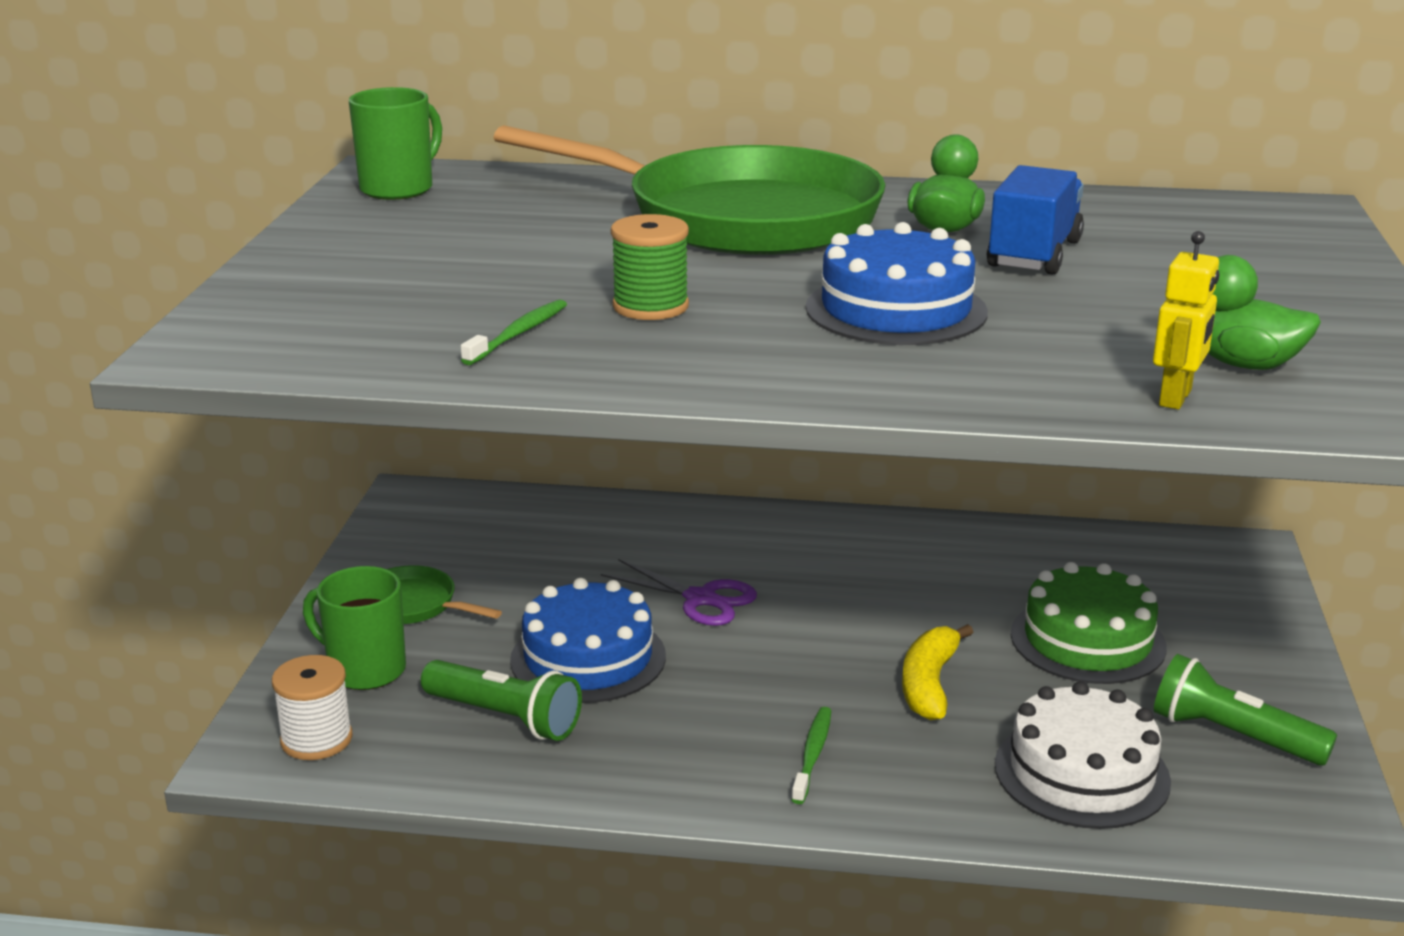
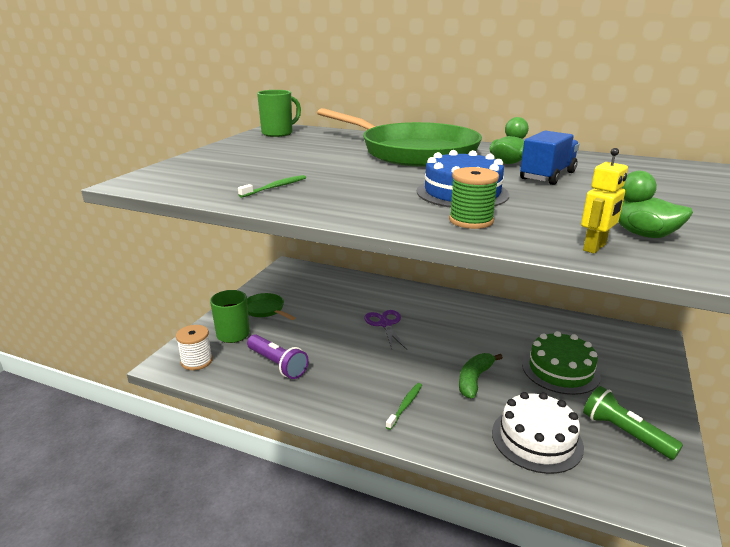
camera: 15 degrees right, 0 degrees up
green flashlight [421,660,582,741] -> purple flashlight [247,334,309,379]
blue cake [510,578,666,703] -> none
purple scissors [601,559,757,626] -> purple scissors turned 150 degrees counterclockwise [364,310,407,351]
green spool [611,214,689,320] -> green spool moved to [449,167,499,229]
yellow banana [902,624,973,720] -> green banana [459,353,503,398]

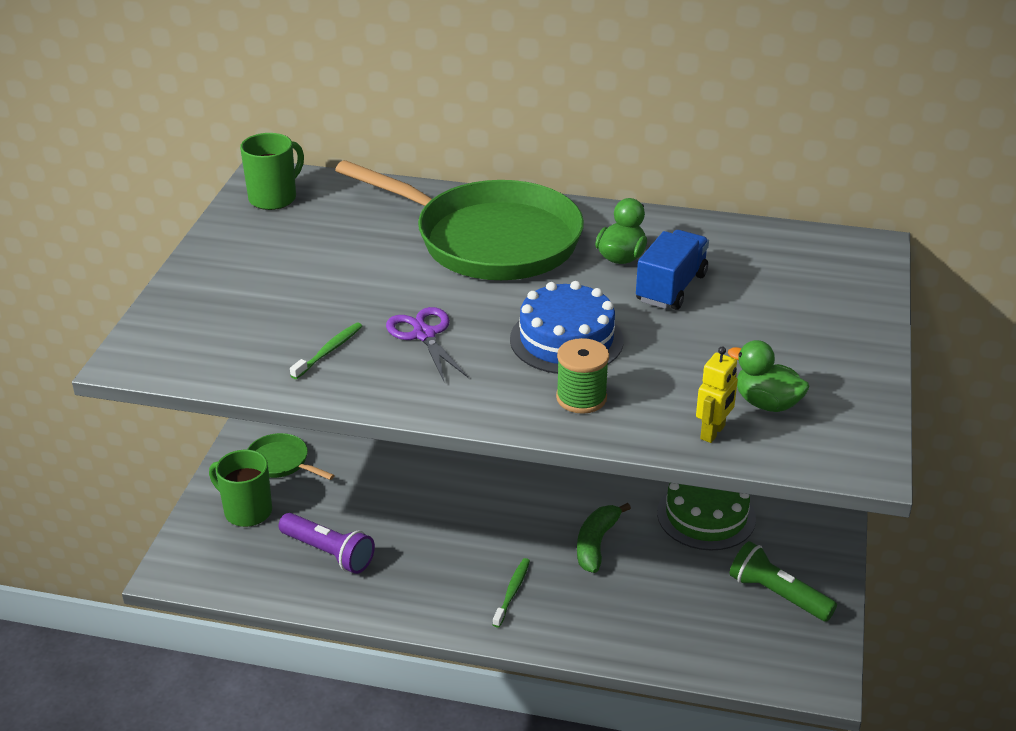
camera: 10 degrees left, 10 degrees up
white spool [176,325,213,370] -> none
purple scissors [364,310,407,351] -> purple scissors moved to [386,307,468,381]
white cake [492,392,584,474] -> none

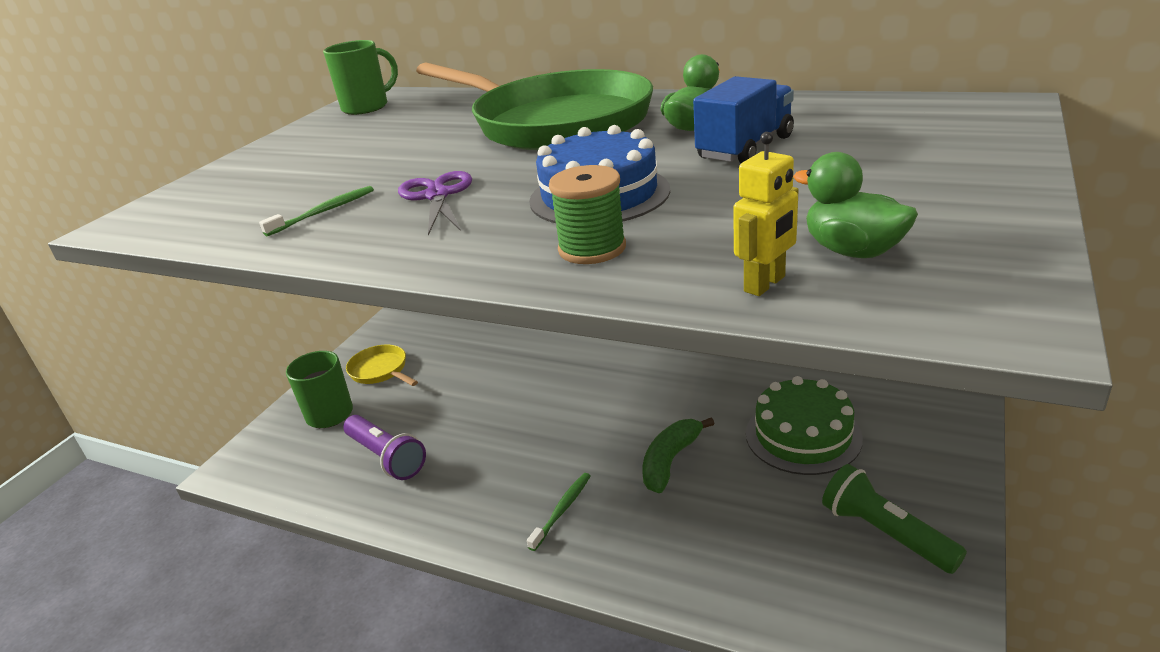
camera: 15 degrees right, 5 degrees down
green pan [247,433,335,480] -> yellow pan [346,345,418,386]

